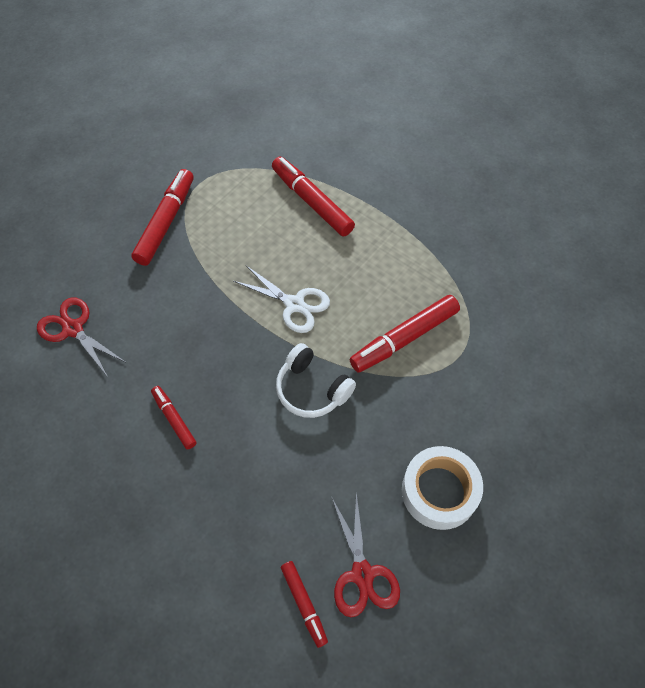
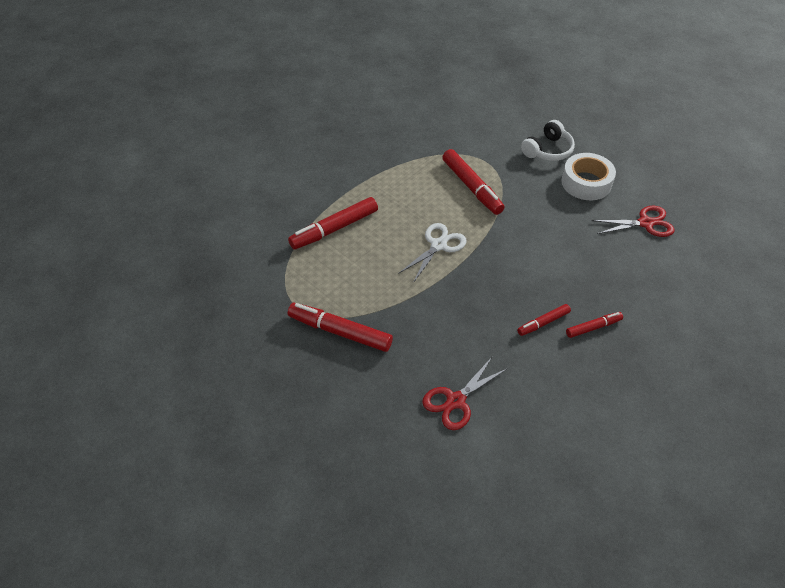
camera: 85 degrees left, 10 degrees down
white headphones [276,343,356,418] -> white headphones moved to [521,120,575,161]
red marker [281,561,328,648] -> red marker moved to [566,312,623,338]

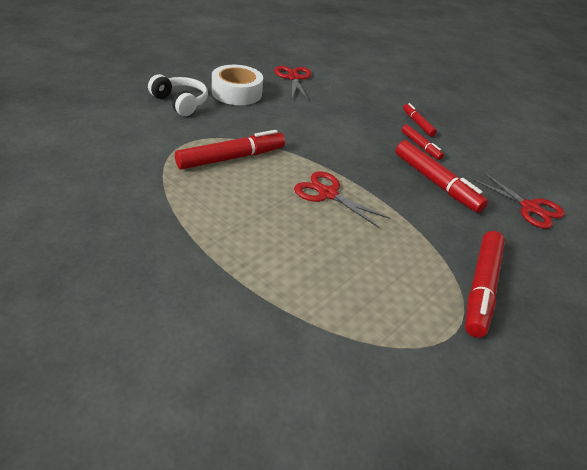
camera: 95 degrees left, 10 degrees down
red marker [288,197,378,250] -> red marker moved to [395,140,488,213]
white scissors [398,223,467,283] -> red scissors [294,171,391,229]

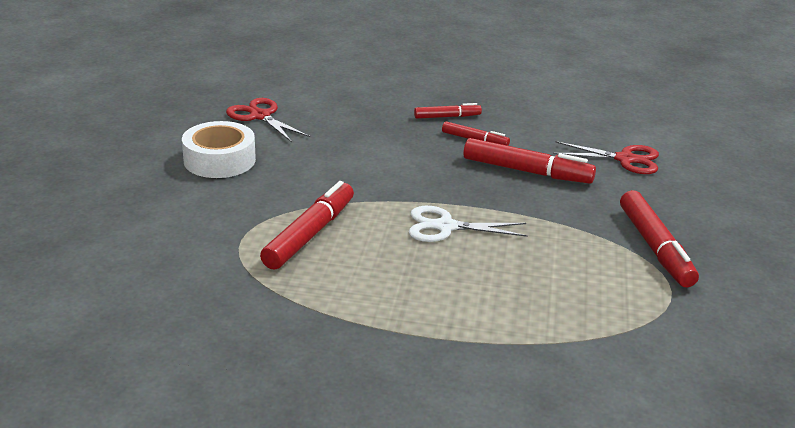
camera: 30 degrees left, 10 degrees down
white headphones [148,74,208,116] -> none
red scissors [294,171,391,229] -> white scissors [409,206,528,242]
red marker [403,103,437,137] -> red marker turned 135 degrees clockwise [414,103,482,119]

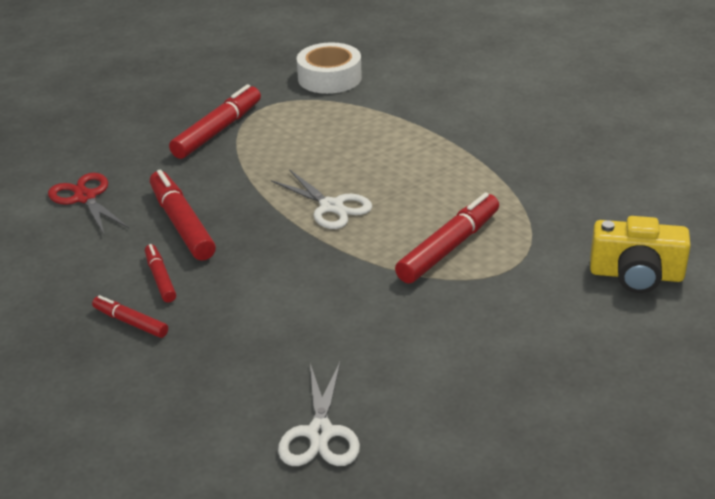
camera: 135 degrees left, 5 degrees up
white tape [182,121,256,178] -> white tape moved to [297,42,362,94]
red scissors [226,98,310,142] -> white scissors [278,360,360,466]
red marker [260,181,354,270] -> red marker turned 150 degrees clockwise [395,193,499,284]
none -> yellow camera [590,216,691,293]

